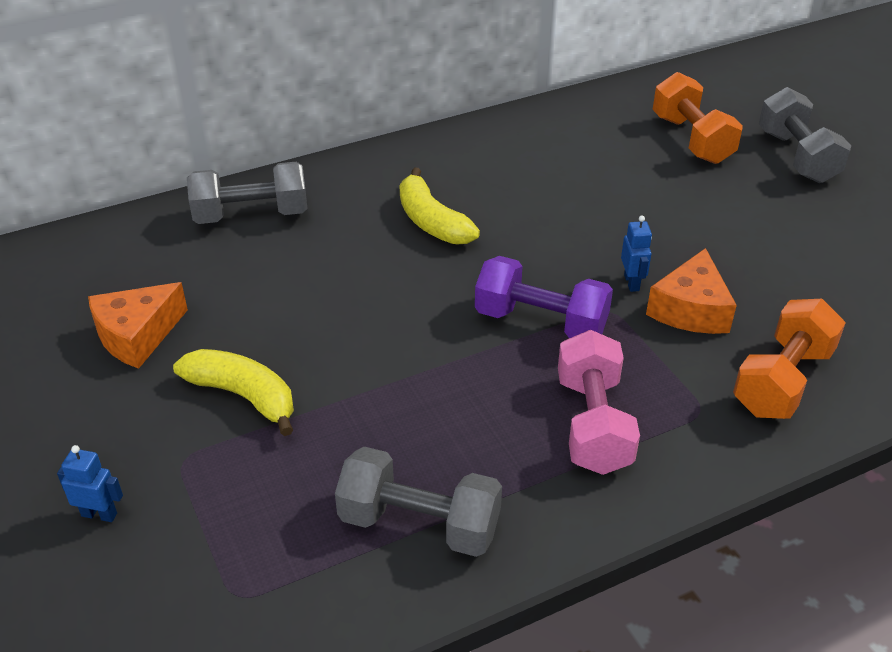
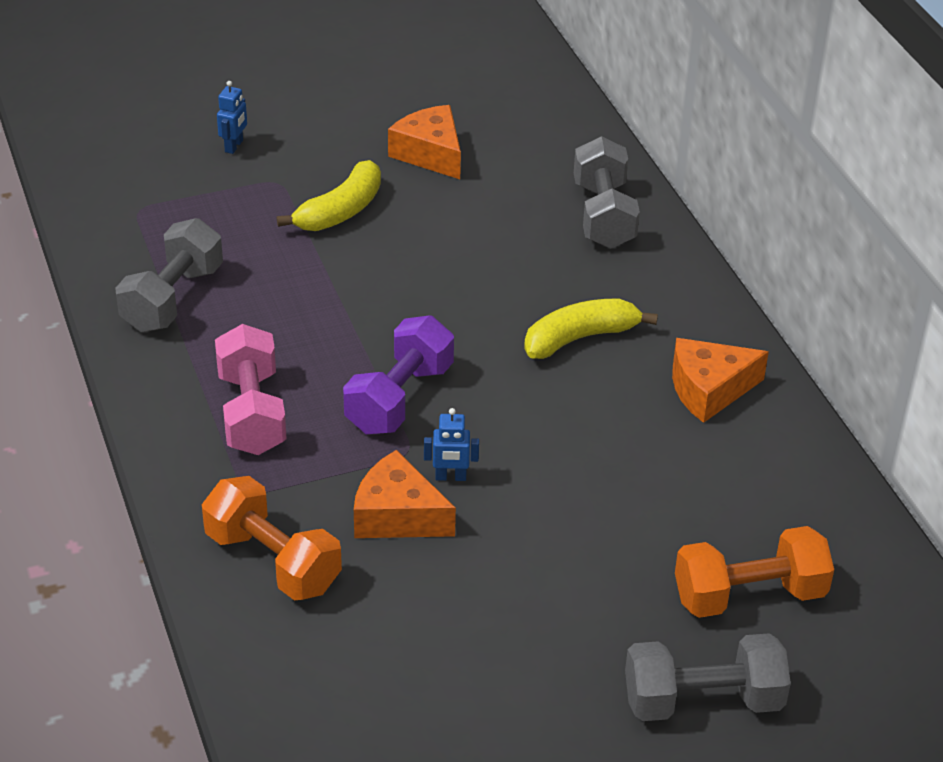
camera: 95 degrees right, 0 degrees up
pink dumbbell [558,330,640,475] -> pink dumbbell turned 75 degrees clockwise [215,324,287,455]
none -> orange cheese [672,338,769,423]

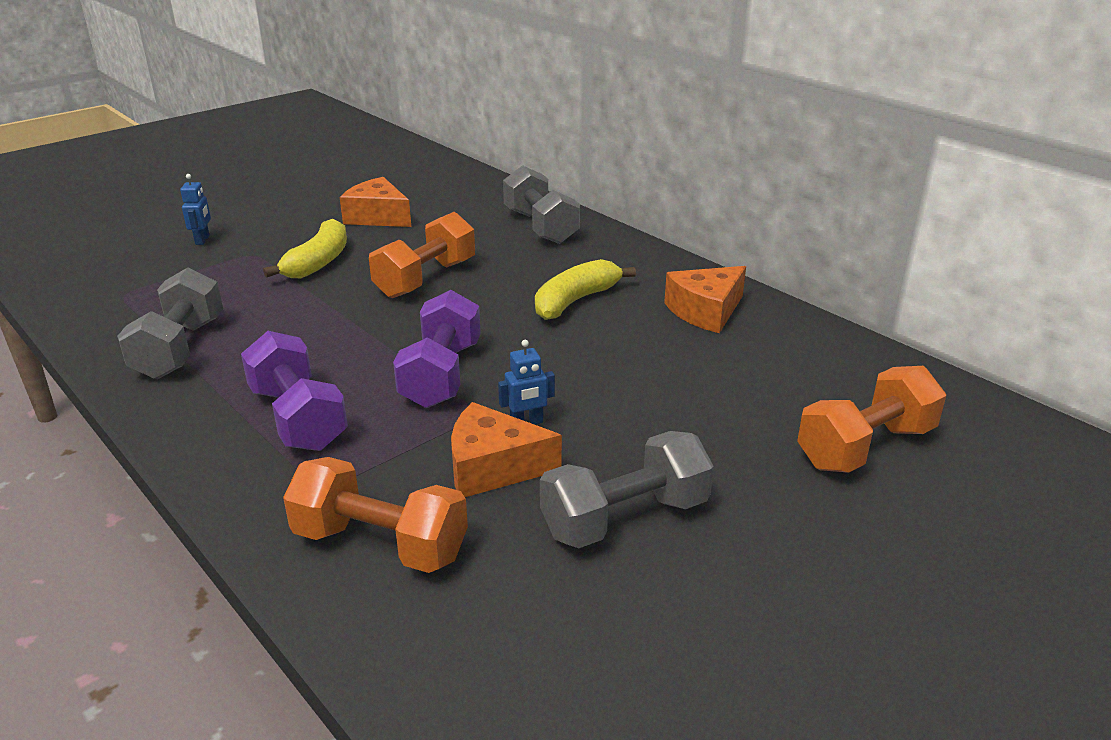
camera: 20 degrees left, 10 degrees down
pink dumbbell [215,324,287,455] -> purple dumbbell [241,331,348,451]
grey dumbbell [625,633,791,721] -> grey dumbbell moved to [540,431,714,548]
none -> orange dumbbell [369,212,475,298]

